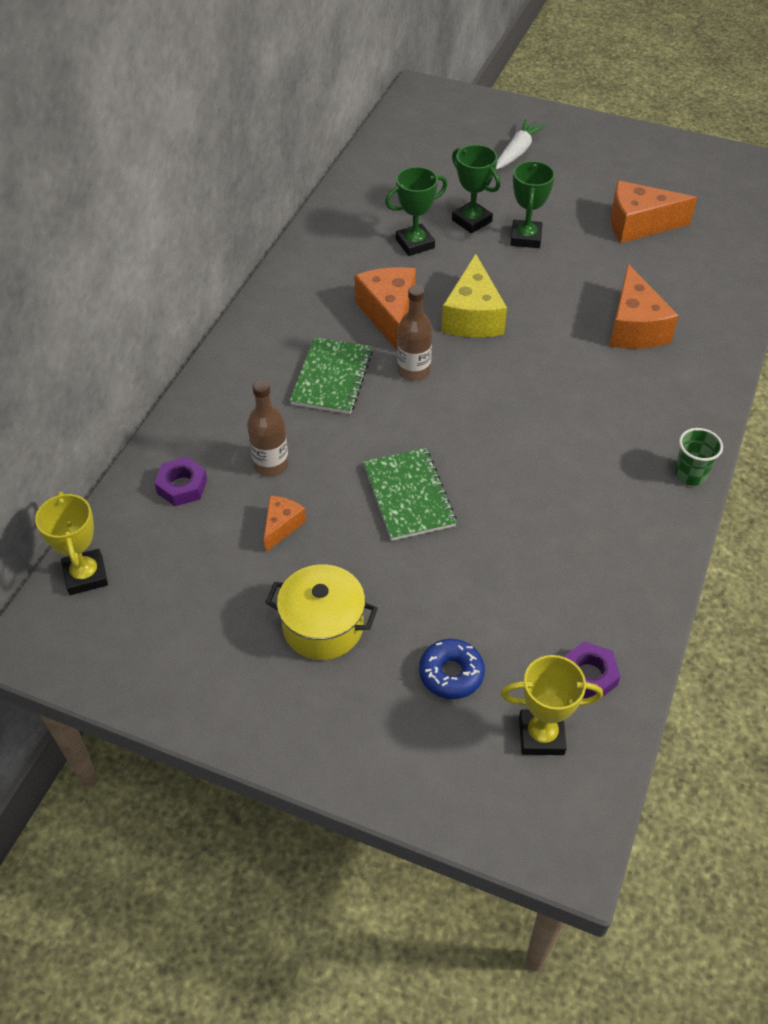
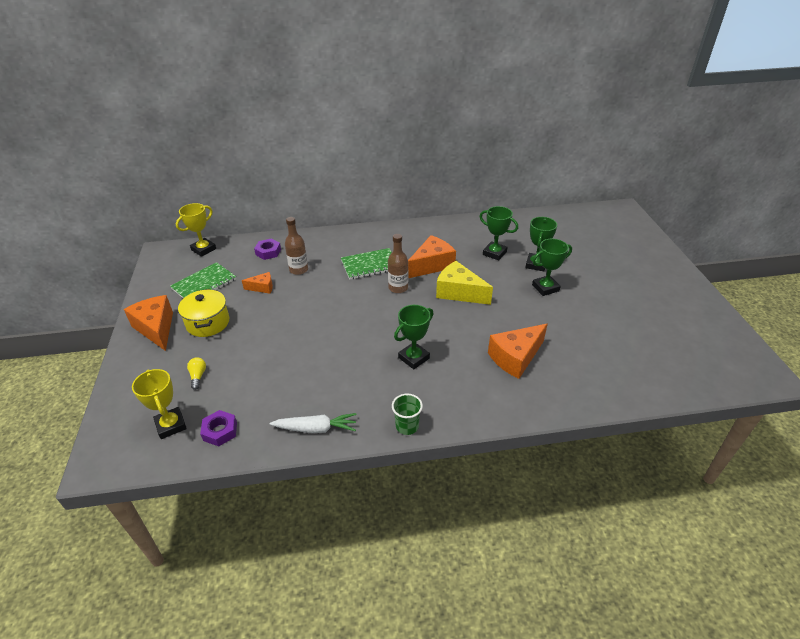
camera: 60 degrees right, 10 degrees down
green notebook [363,448,457,541] -> green notebook moved to [170,262,236,298]
blue donut [419,639,485,699] -> yellow light bulb [187,357,206,390]
yellow cheese [442,254,507,337] -> yellow cheese turned 60 degrees clockwise [436,261,493,305]
white carrot [496,119,547,170] -> white carrot moved to [270,413,357,433]
orange cheese [611,181,697,243] -> orange cheese moved to [124,295,173,351]
none -> green trophy [394,305,434,369]

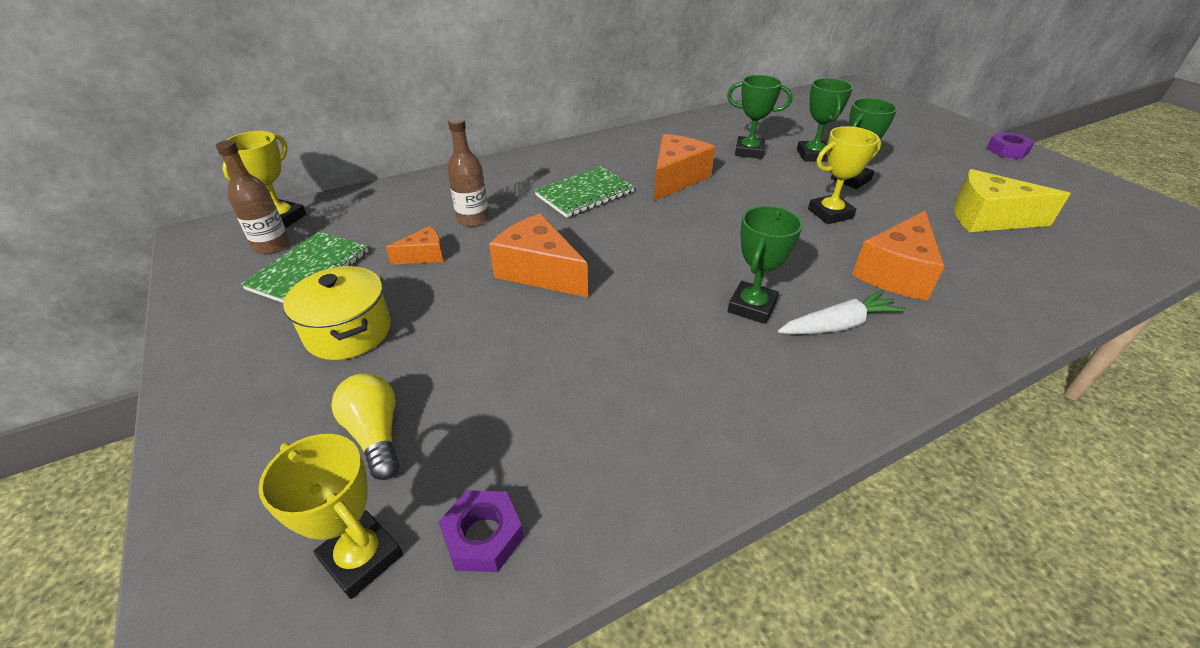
camera: 20 degrees left, 0 degrees up
orange cheese [124,295,173,351] -> orange cheese moved to [489,214,588,297]
yellow light bulb [187,357,206,390] -> yellow light bulb [331,373,399,480], size x1.55
purple nut [254,239,281,260] -> purple nut moved to [986,132,1035,159]
white carrot [270,413,357,433] -> white carrot moved to [778,290,906,334]
brown bottle [388,234,408,293] -> brown bottle moved to [216,140,290,255]
green cup [392,394,423,435] -> none
yellow cheese [436,261,493,305] -> yellow cheese moved to [954,169,1070,232]
none -> yellow trophy [808,126,881,224]

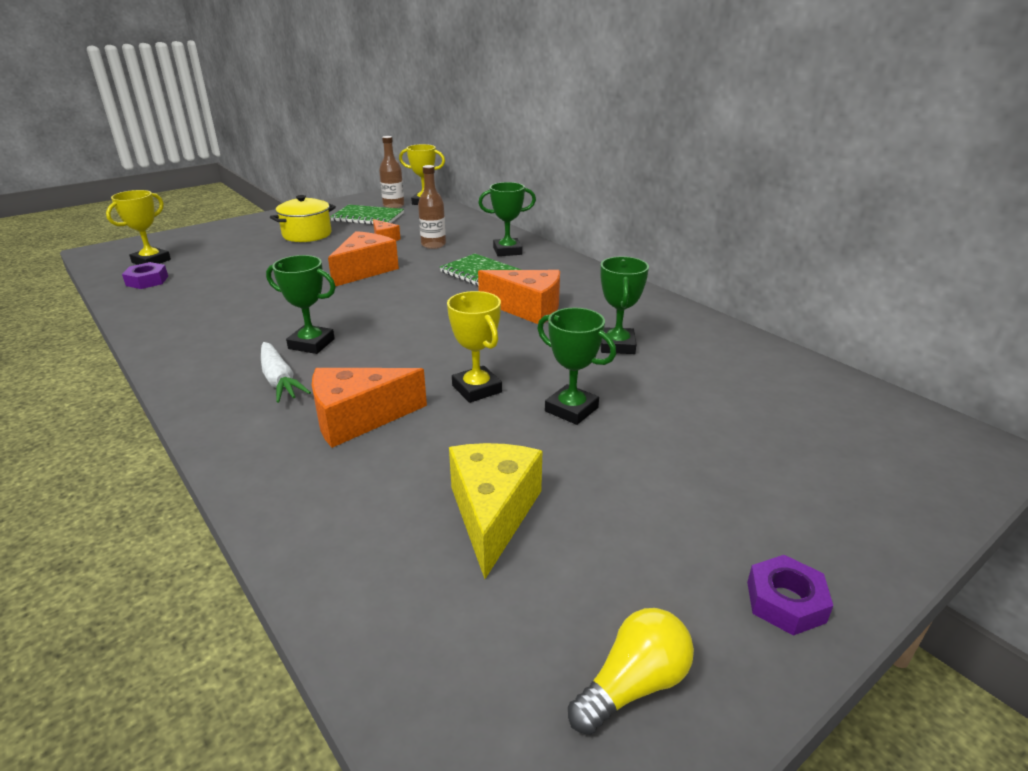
camera: 80 degrees right, 10 degrees down
yellow light bulb [331,373,399,480] -> yellow light bulb moved to [568,608,694,735]
green trophy [797,78,853,162] -> green trophy moved to [478,182,536,256]
orange cheese [852,211,945,301] -> orange cheese turned 45 degrees counterclockwise [312,368,427,448]

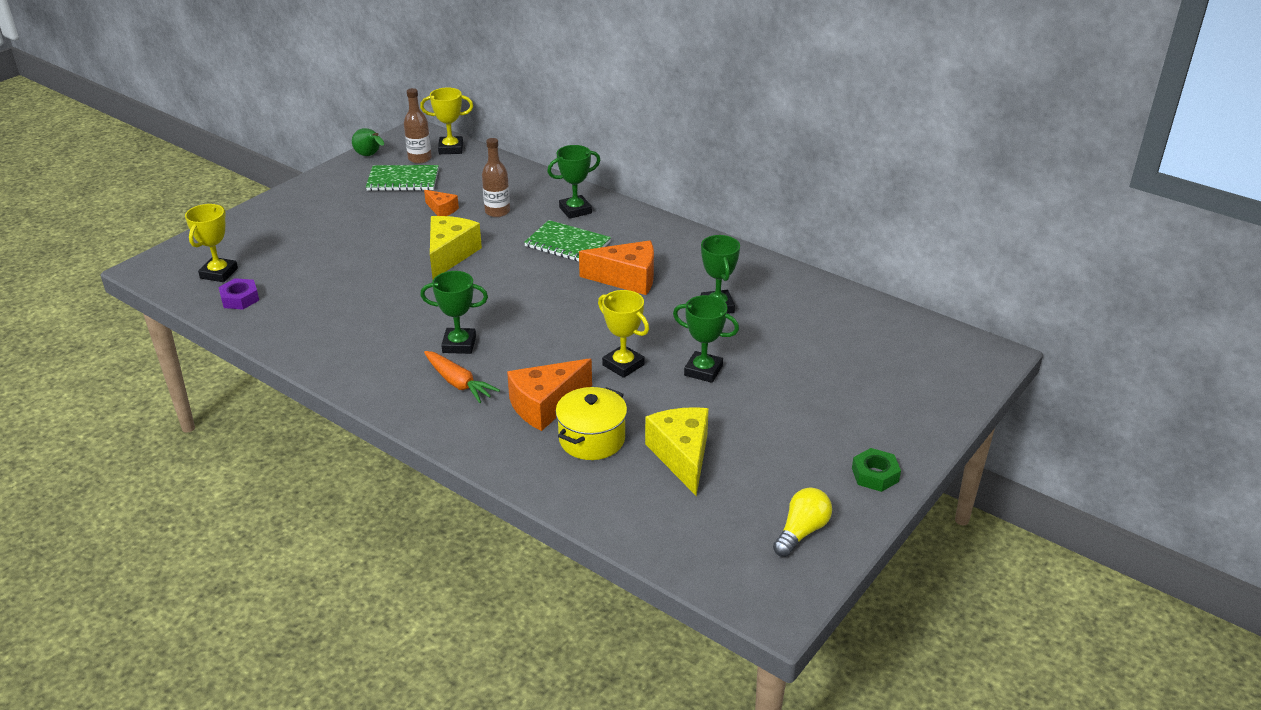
camera: 15 degrees left, 5 degrees up
white carrot [261,342,311,403] -> orange carrot [424,351,500,403]
yellow pot [270,195,336,242] -> yellow pot moved to [555,387,627,460]
orange cheese [328,231,399,286] -> yellow cheese [430,216,482,279]
purple nut [747,555,833,636] -> green nut [852,448,901,492]
none -> green pear [352,128,384,156]

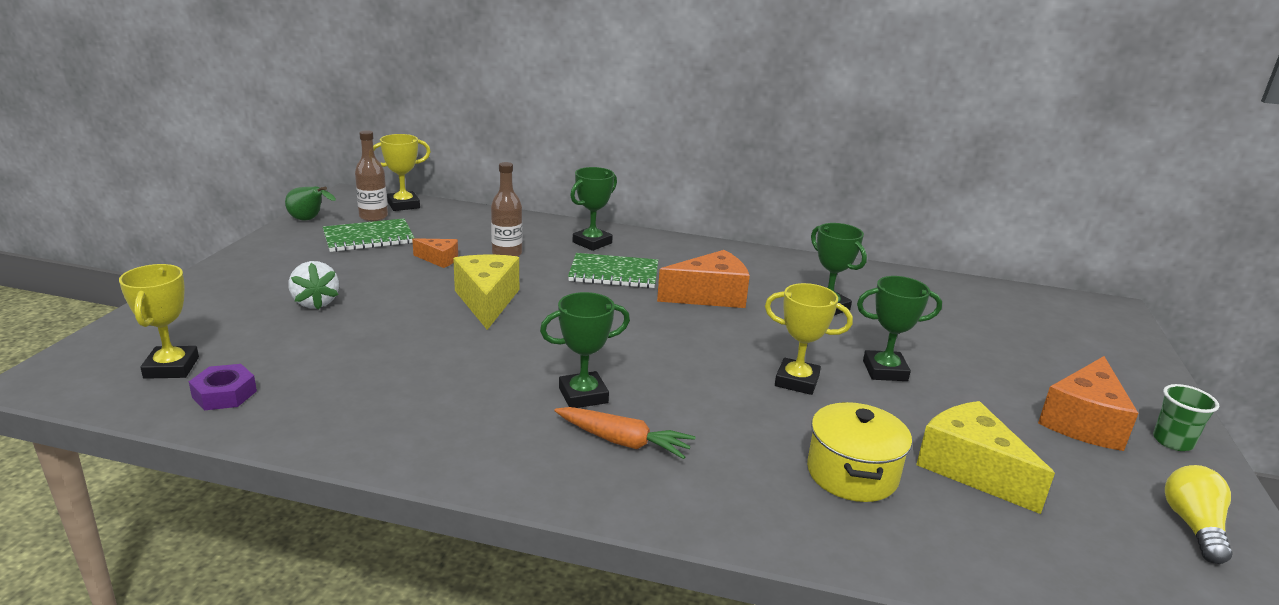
camera: 25 degrees left, 10 degrees down
orange cheese [507,358,592,431] -> orange cheese moved to [1038,356,1139,451]
green nut [852,448,901,492] -> green cup [1153,384,1219,451]
none -> white strawberry [288,261,339,310]

